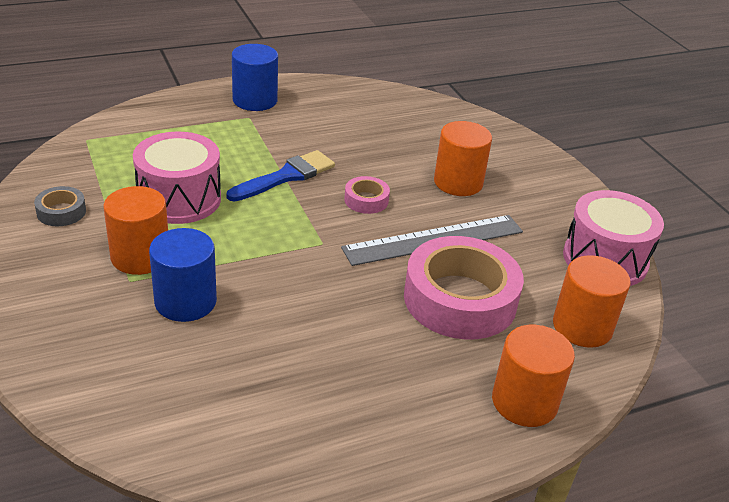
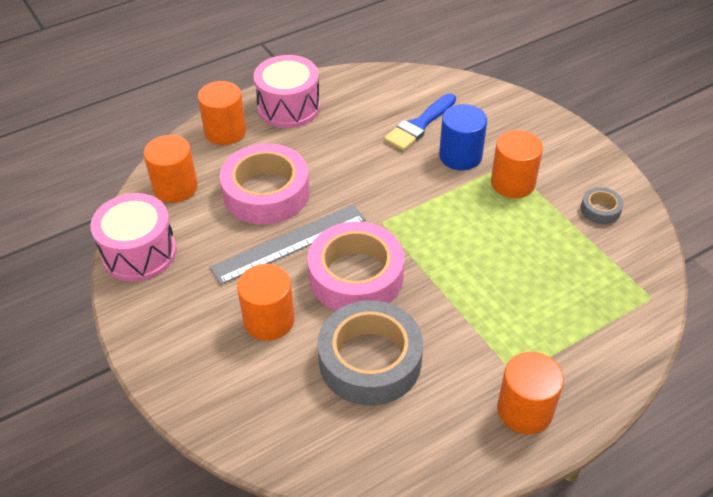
camera: 175 degrees right, 10 degrees up
pink drum [133,131,221,224] -> pink drum moved to [254,55,320,128]
blue brush [226,150,335,202] -> blue brush moved to [384,93,456,151]
blue cylinder [232,44,278,111] -> orange cylinder [497,352,564,434]
pink tape [344,176,390,214] -> pink tape [307,222,404,311], size x2.25
none -> grey tape [318,300,423,406]

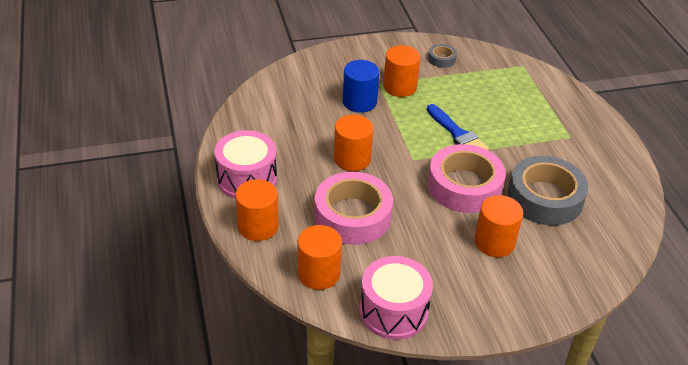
camera: 75 degrees left, 5 degrees down
grey ruler [210,204,366,285] -> none
blue brush [384,93,456,151] -> blue brush moved to [427,104,489,151]
orange cylinder [497,352,564,434] -> orange cylinder moved to [334,115,373,171]

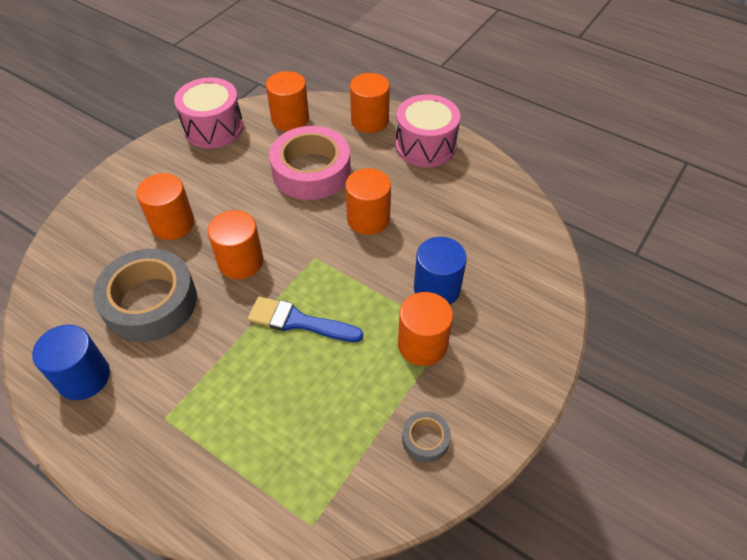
camera: 140 degrees right, 10 degrees up
pink tape [428,144,506,213] -> orange cylinder [207,210,264,279]
none -> blue cylinder [32,325,110,400]

